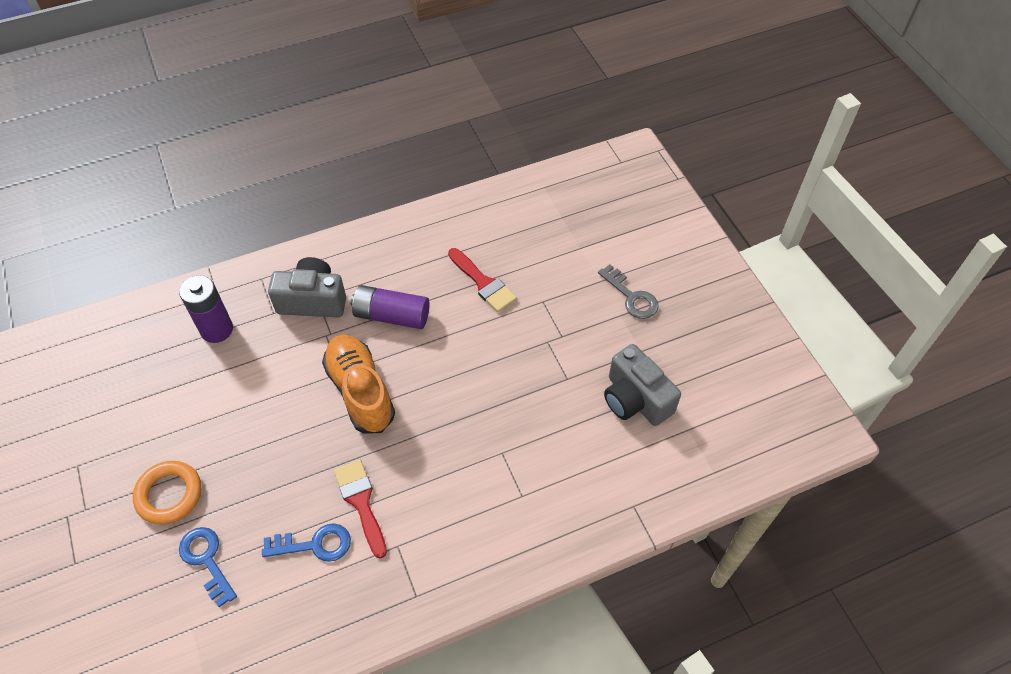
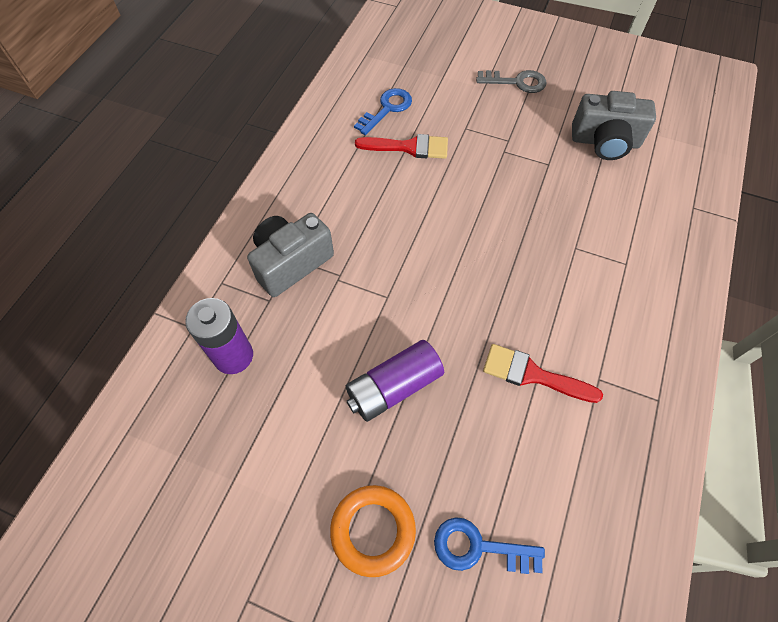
camera: 45 degrees left, 5 degrees up
blue key [262,523,351,562] -> blue key moved to [354,88,412,135]
orange shoe [322,334,395,433] -> none
purple battery [351,285,429,329] -> purple battery moved to [346,340,444,422]

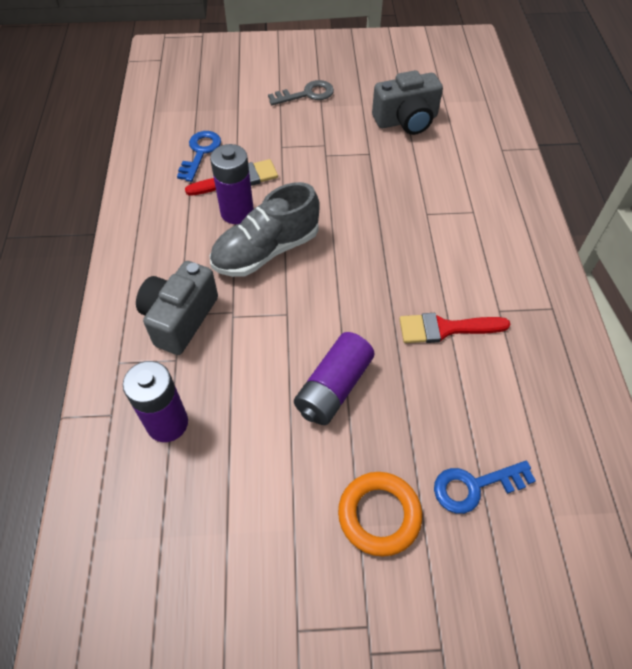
camera: 25 degrees left, 5 degrees down
none -> purple battery [210,144,254,224]
none -> grey shoe [210,182,320,277]

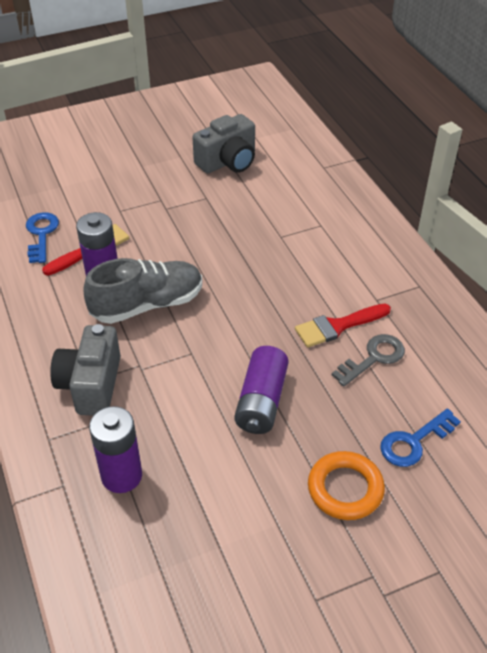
camera: 20 degrees left, 10 degrees down
grey shoe [210,182,320,277] -> grey shoe turned 150 degrees counterclockwise [83,258,202,324]
grey key [268,80,334,105] -> grey key moved to [332,334,405,387]

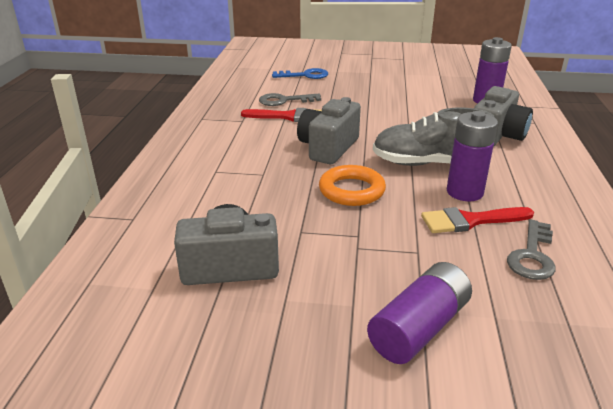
camera: 150 degrees left, 15 degrees down
blue key [26,212,59,263] -> grey key [507,219,556,280]
purple battery [234,346,289,434] -> purple battery moved to [367,262,472,364]
orange ring [308,451,385,520] -> orange ring moved to [319,165,386,206]
none -> grey camera [297,97,361,164]

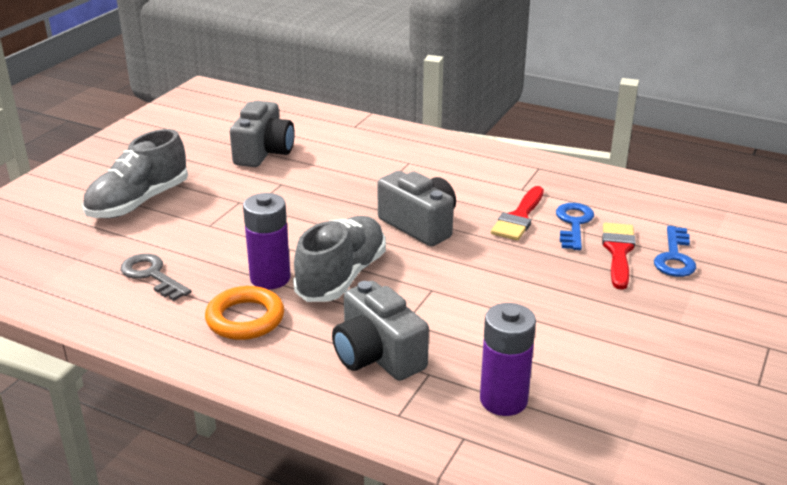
camera: 110 degrees right, 0 degrees up
grey key [259,93,321,106] -> blue key [556,203,594,250]
orange ring [319,165,386,206] -> orange ring moved to [205,286,284,340]
purple battery [367,262,472,364] -> grey shoe [82,129,188,218]
red brush [421,207,534,233] -> red brush moved to [602,223,636,289]

